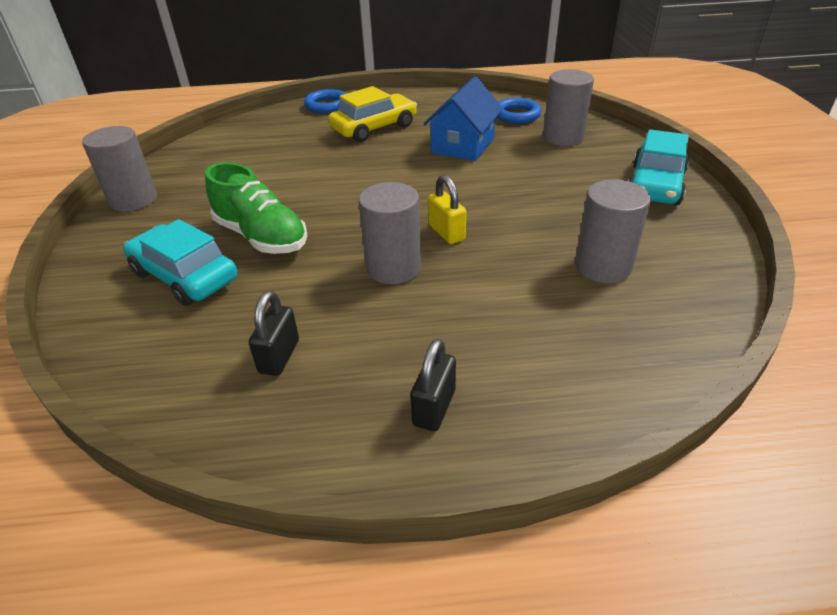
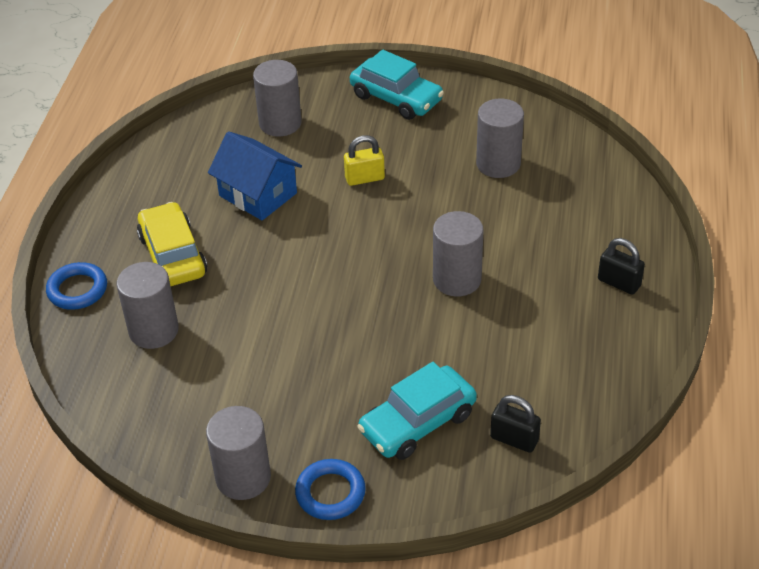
camera: 75 degrees left, 5 degrees up
green shoe [205,162,308,254] -> none
black padlock [249,291,299,376] -> black padlock moved to [490,395,541,453]
yellow padlock [428,175,466,244] -> yellow padlock moved to [344,135,385,186]
blue ring [497,98,541,124] -> blue ring moved to [295,459,366,520]
none -> grey cylinder [117,262,179,349]

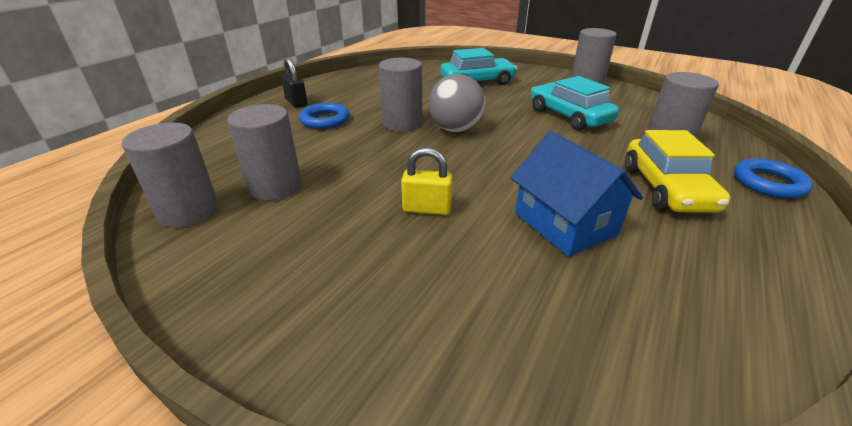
camera: 160 degrees left, 10 degrees down
grey cylinder [253,60,302,136] -> grey cylinder moved to [122,123,218,227]
blue ring [295,459,366,520] -> blue ring moved to [299,103,350,129]
turquoise car [350,50,444,120] -> turquoise car moved to [531,76,619,130]
black padlock [490,395,541,453] -> none
none -> grey ball [429,74,485,132]

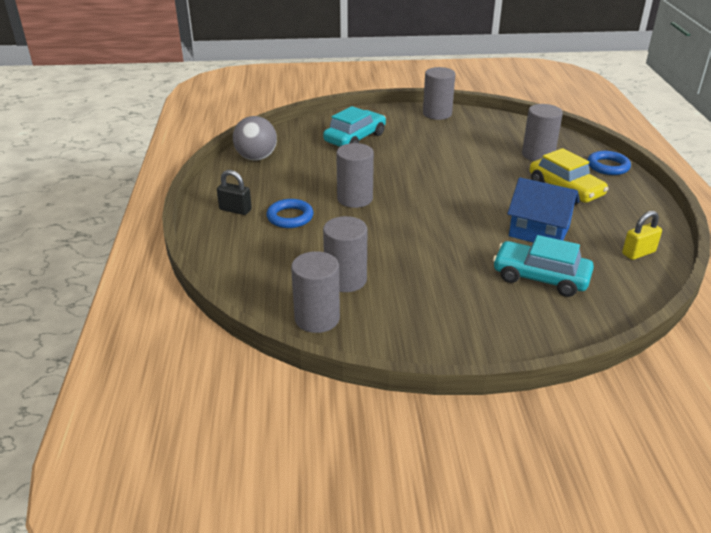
camera: 35 degrees left, 0 degrees up
yellow padlock [401,147,453,215] -> yellow padlock moved to [622,211,662,260]
grey ball [429,74,485,132] -> grey ball moved to [233,116,277,161]
turquoise car [531,76,619,130] -> turquoise car moved to [493,235,594,297]

